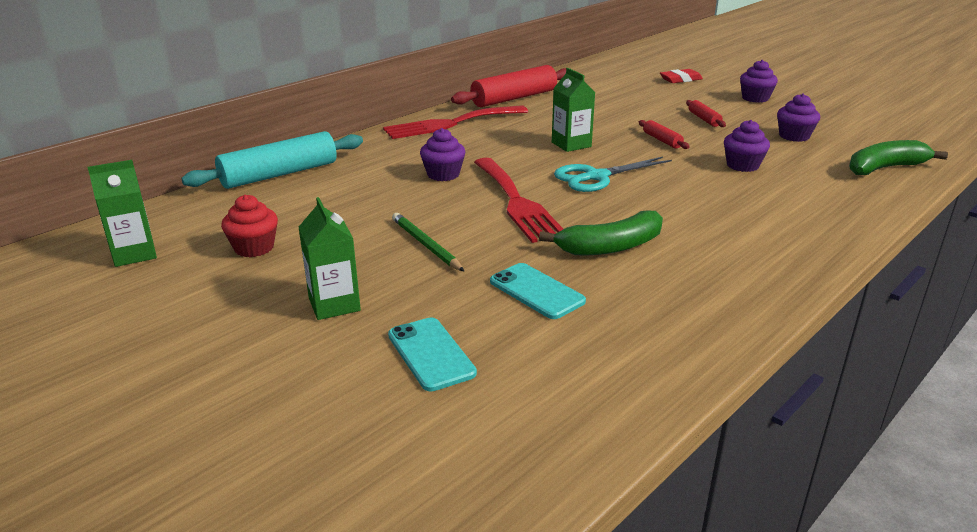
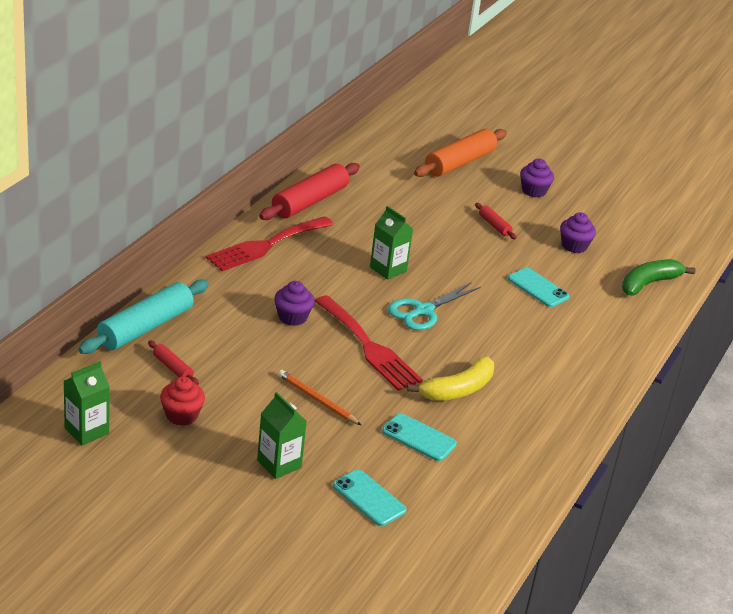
camera: 20 degrees left, 5 degrees up
green pencil [392,213,464,271] -> orange pencil [278,370,361,425]
green banana [539,211,663,255] -> yellow banana [407,357,494,401]
red rolling pin [639,120,690,149] -> red rolling pin moved to [148,341,199,385]
red eraser [660,69,703,83] -> orange rolling pin [414,129,507,177]
purple cupcake [724,120,770,172] -> turquoise phone [508,268,569,307]

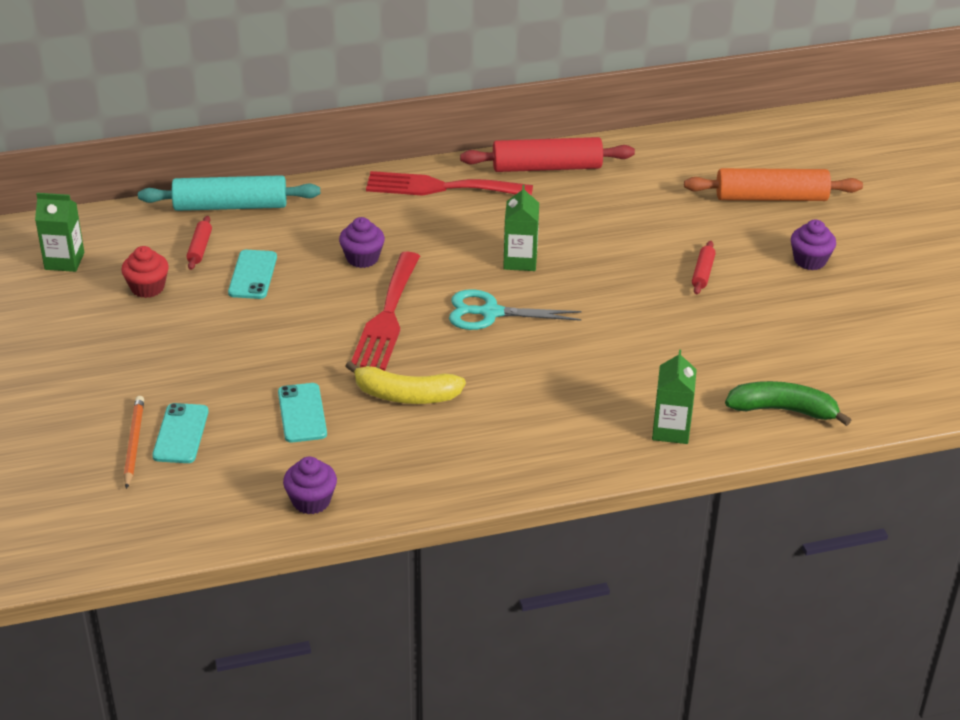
camera: 50 degrees right, 5 degrees up
green carton [257,392,307,479] -> green carton moved to [652,349,697,444]
orange pencil [278,370,361,425] -> orange pencil moved to [124,396,144,489]
turquoise phone [508,268,569,307] -> turquoise phone moved to [228,250,277,299]
purple cupcake [560,212,596,253] -> purple cupcake moved to [283,457,337,514]

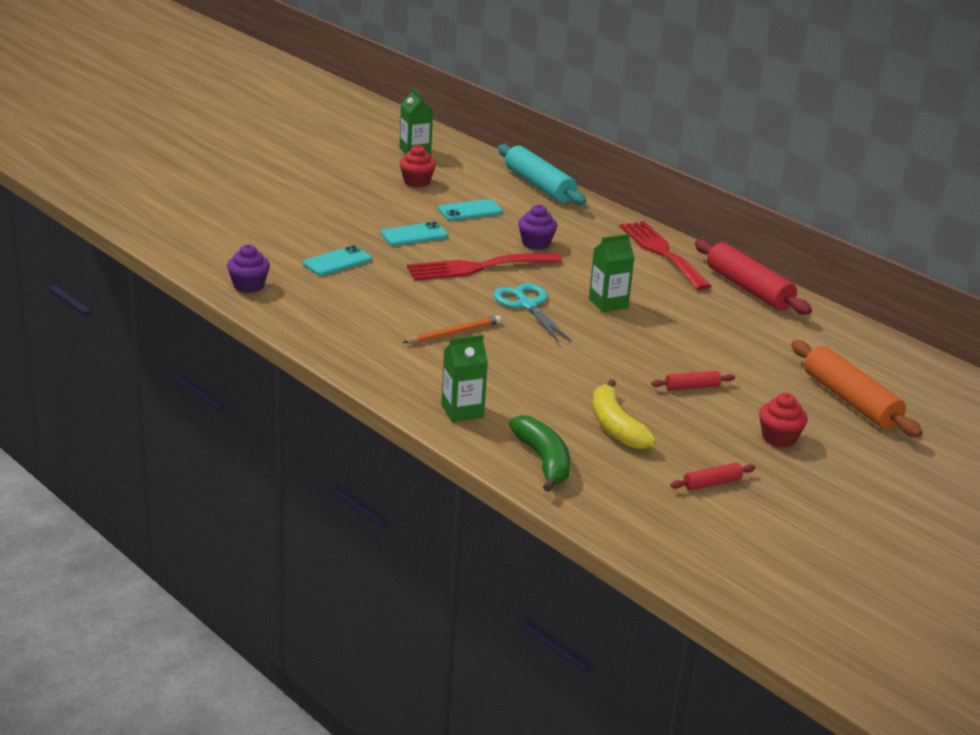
camera: 60 degrees right, 10 degrees down
orange pencil [124,396,144,489] -> orange pencil moved to [403,316,502,343]
turquoise phone [152,403,209,463] -> turquoise phone moved to [381,222,448,246]
red rolling pin [186,216,212,270] -> red rolling pin moved to [671,462,756,490]
yellow banana [345,361,466,404] -> yellow banana moved to [592,379,656,449]
purple cupcake [791,220,836,270] -> red cupcake [759,393,808,447]

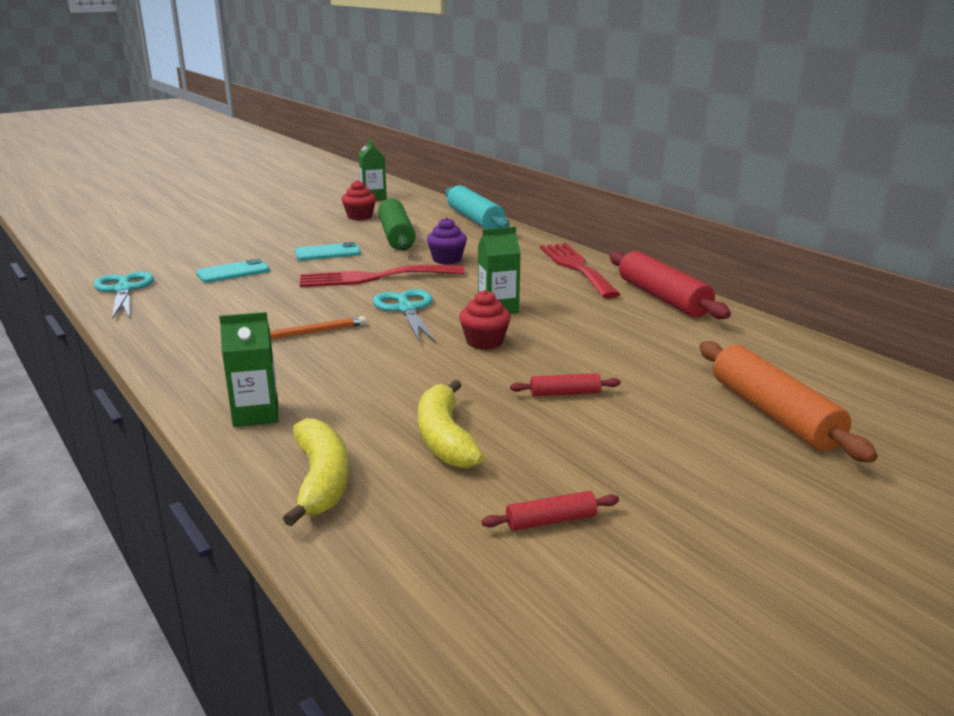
camera: 10 degrees right, 5 degrees down
purple cupcake [227,244,270,293] -> turquoise scissors [93,272,154,319]
turquoise phone [438,199,503,221] -> green rolling pin [378,199,416,250]
green banana [509,415,570,492] -> yellow banana [283,418,349,527]
red cupcake [759,393,808,447] -> red cupcake moved to [459,290,511,350]

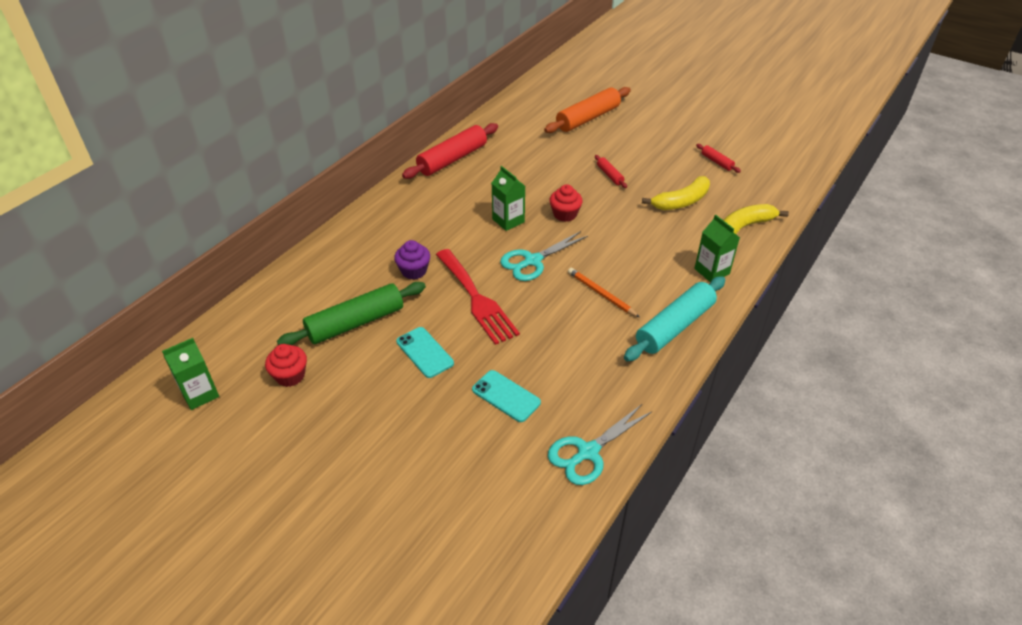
camera: 110 degrees left, 20 degrees up
turquoise rolling pin [445,185,510,229] -> turquoise rolling pin moved to [624,276,725,361]
red fork [540,243,621,299] -> none

